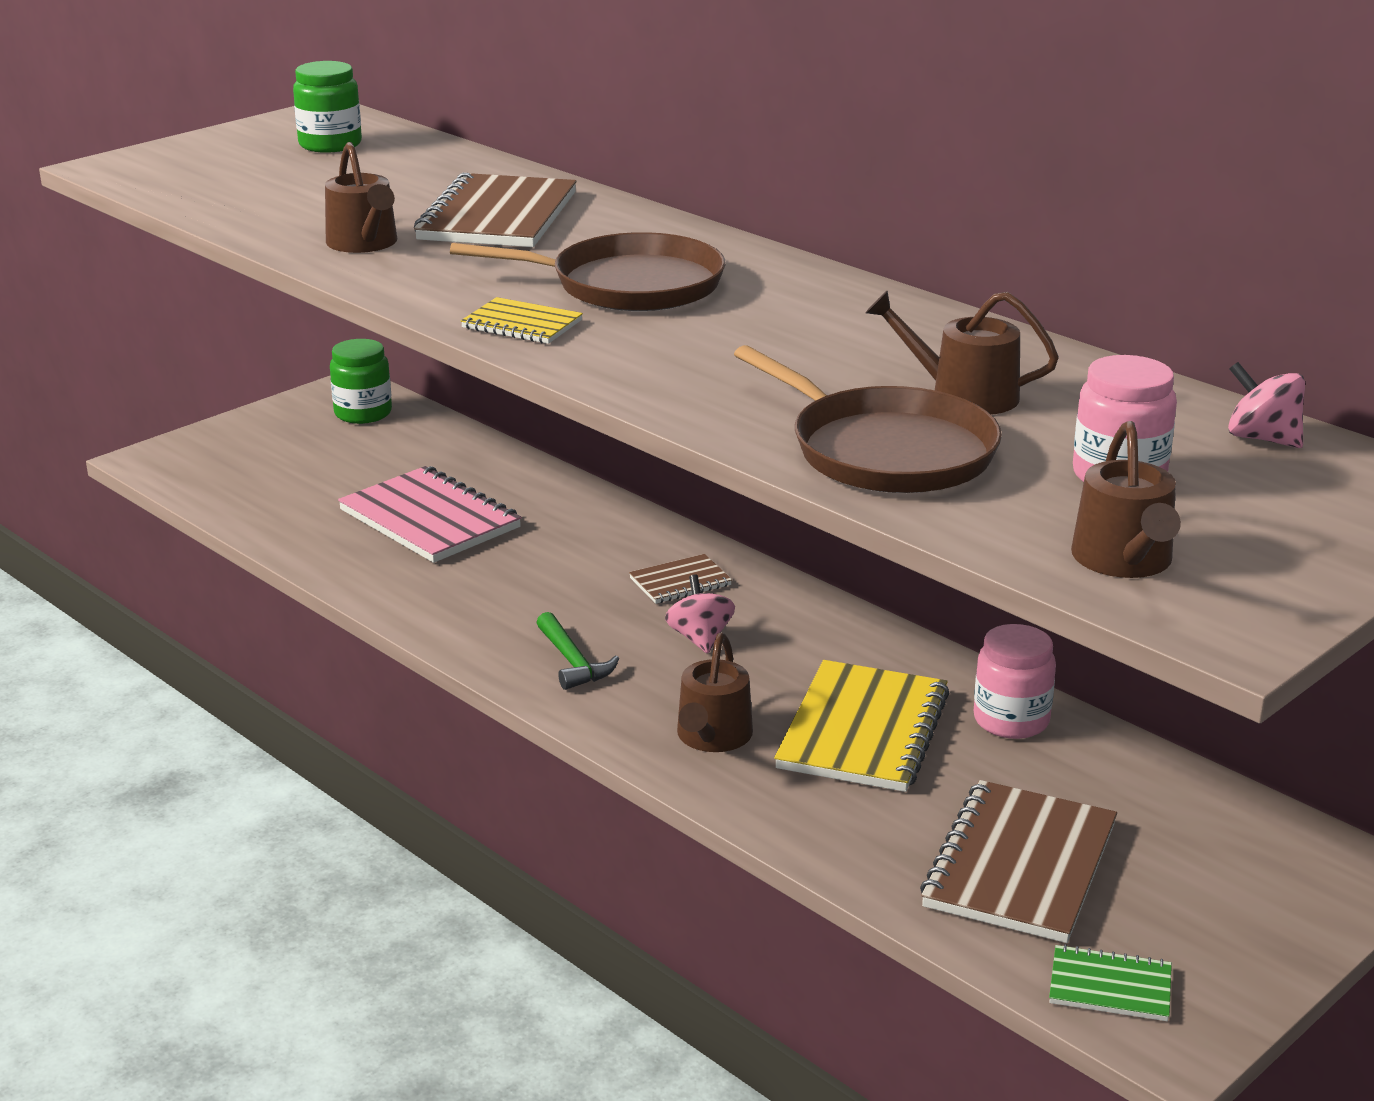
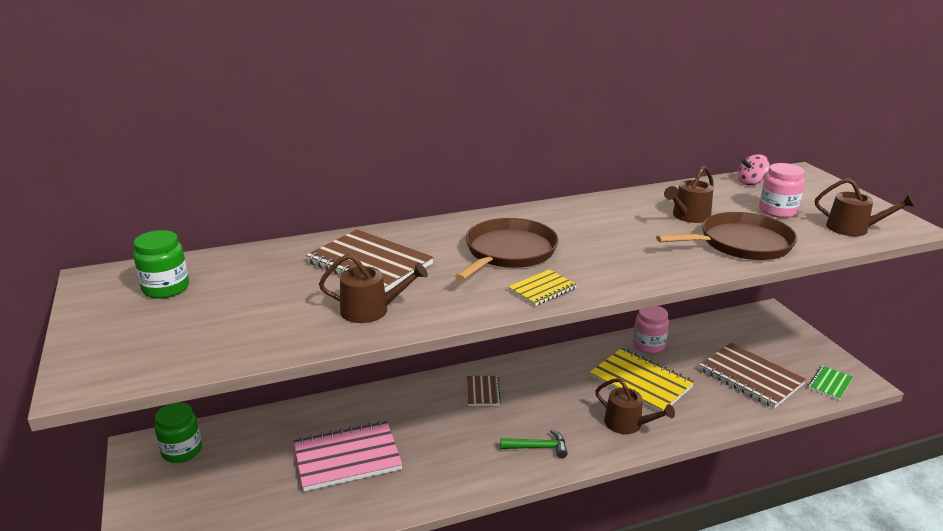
camera: 65 degrees left, 0 degrees up
pink spinning top [665,575,735,653] -> none

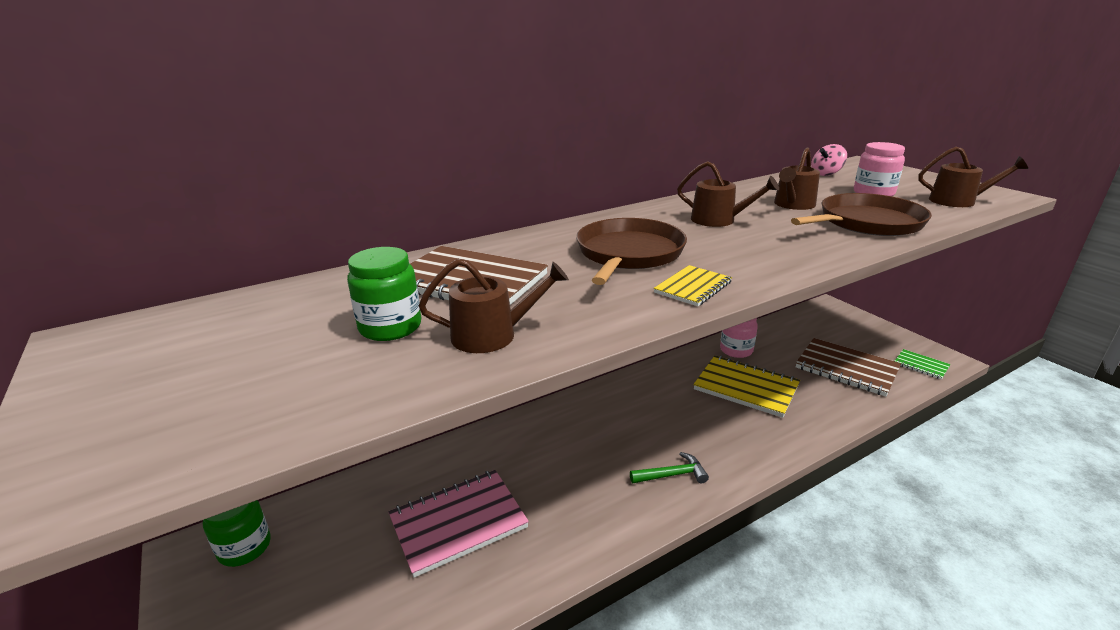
camera: 10 degrees left, 0 degrees up
green jar [133,230,189,299] -> green jar moved to [347,247,421,341]
brown notebook [467,376,501,406] -> none
brown watering can [595,378,675,434] -> brown watering can moved to [677,161,779,227]
green notebook [808,366,853,400] -> green notebook turned 75 degrees counterclockwise [895,349,951,380]

